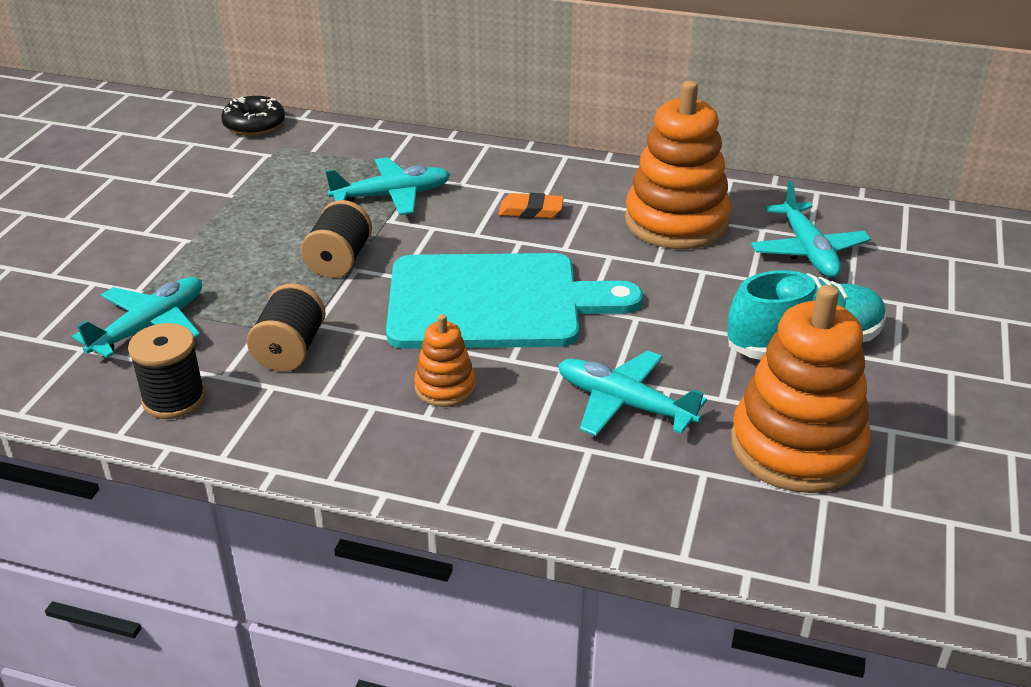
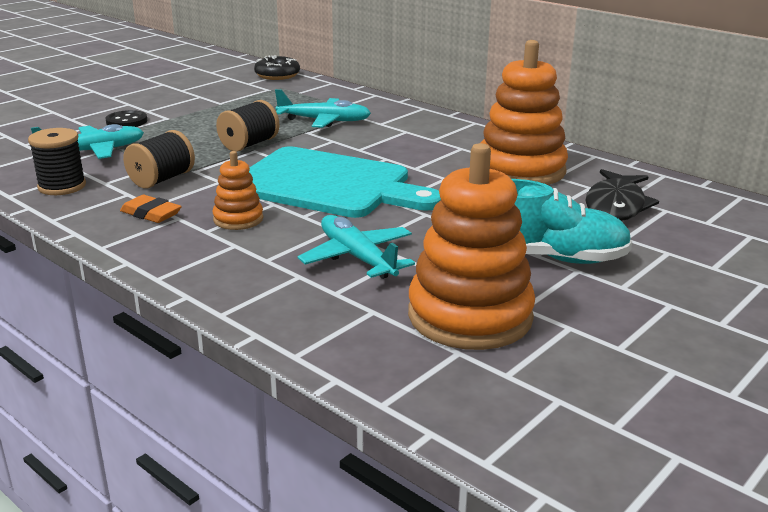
camera: 25 degrees right, 10 degrees down
orange eraser [498,193,564,219] -> orange eraser moved to [120,195,182,223]
turquoise plane [751,181,871,278] -> black fish [585,169,659,221]
none -> black button [106,110,147,127]

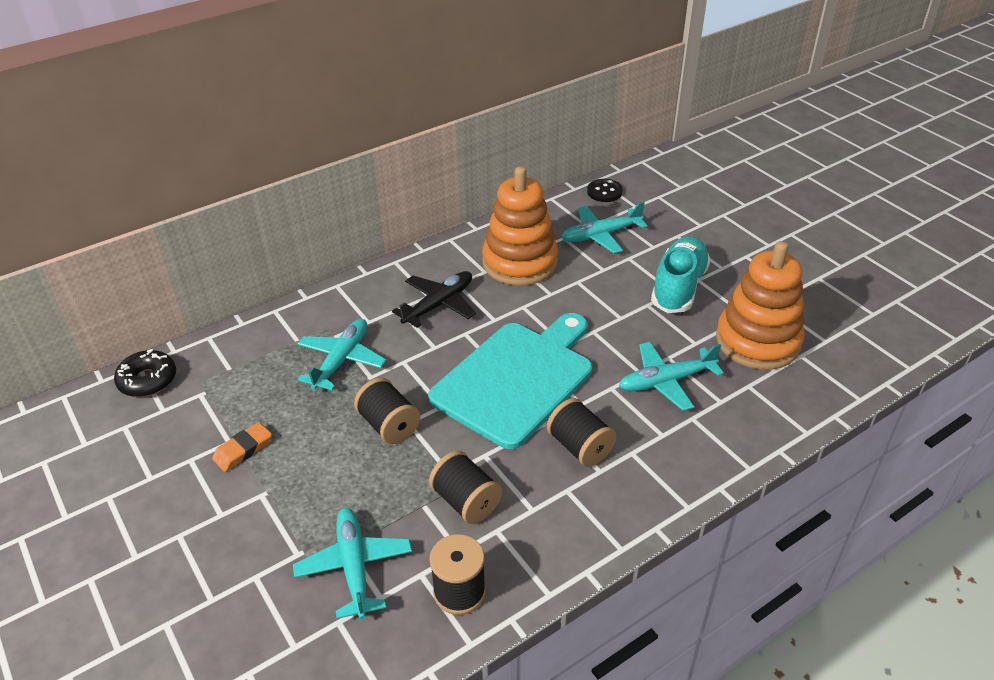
camera: 75 degrees left, 15 degrees up
black button [106,110,147,127] -> black button moved to [587,179,623,202]
orange eraser [120,195,182,223] -> orange eraser moved to [212,422,272,472]
orange stacking toy [212,151,263,230] -> black spool [547,398,617,467]
black fish [585,169,659,221] -> turquoise plane [561,202,647,253]
none -> black plane [392,271,476,328]

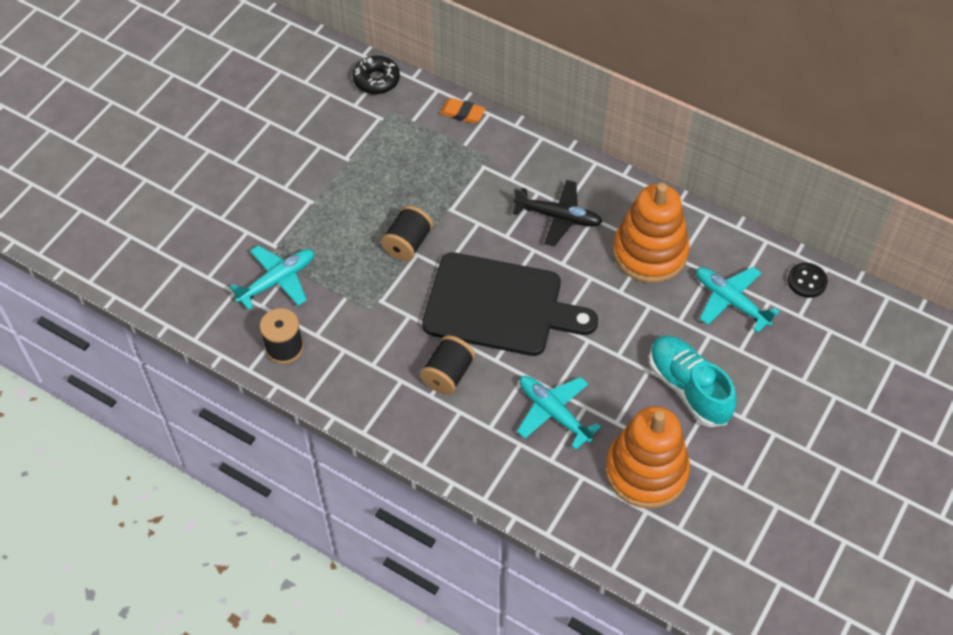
camera: 65 degrees right, 15 degrees up
orange eraser [212,422,272,472] -> orange eraser moved to [440,98,486,124]
turquoise plane [297,319,386,390] -> none
turquoise cutting board [428,313,592,449] -> black cutting board [422,252,598,356]
black spool [429,451,502,524] -> none
turquoise shoe [651,236,711,313] -> turquoise shoe turned 120 degrees counterclockwise [649,335,737,427]

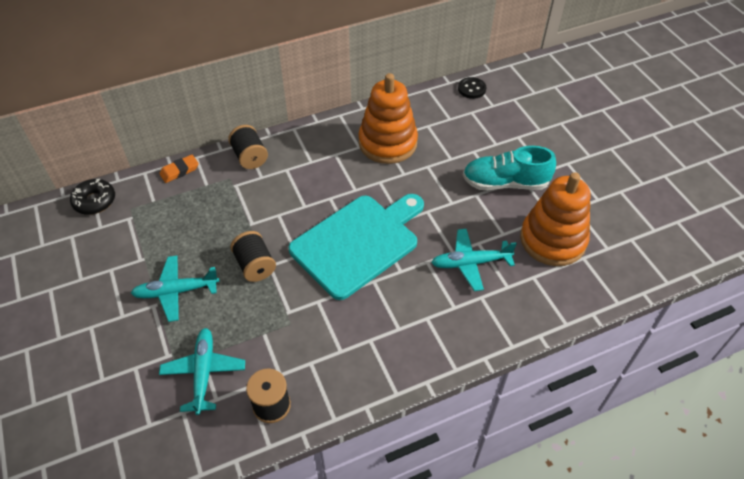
camera: 55 degrees left, 5 degrees down
black spool [420,335,475,395] -> black spool moved to [228,125,268,169]
black cutting board [422,252,598,356] -> turquoise cutting board [289,194,424,300]
black plane [513,180,602,246] -> none
turquoise plane [696,267,779,333] -> turquoise plane moved to [131,256,219,322]

